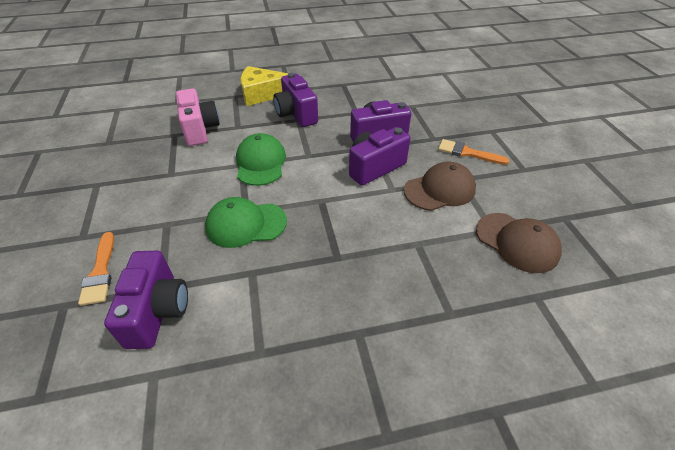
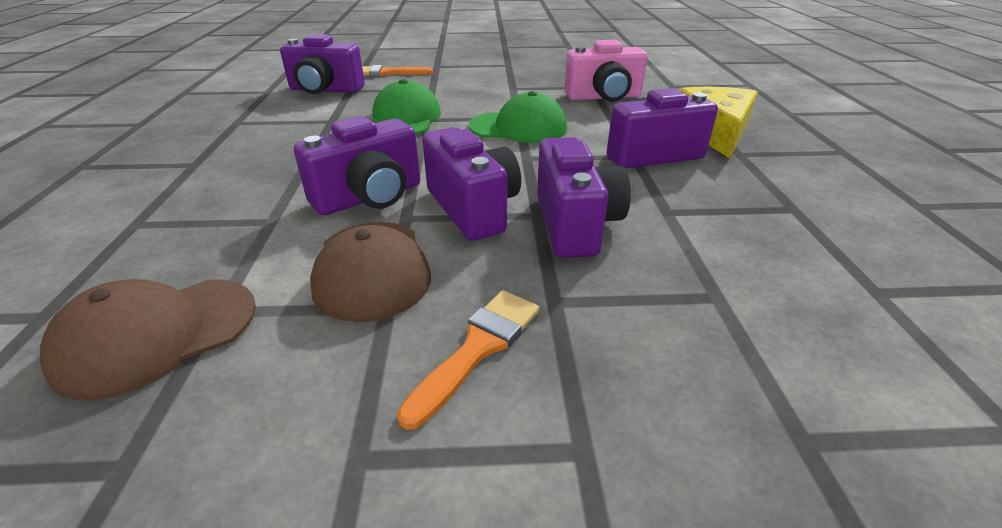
camera: 100 degrees right, 10 degrees down
none -> purple camera [294,116,420,215]

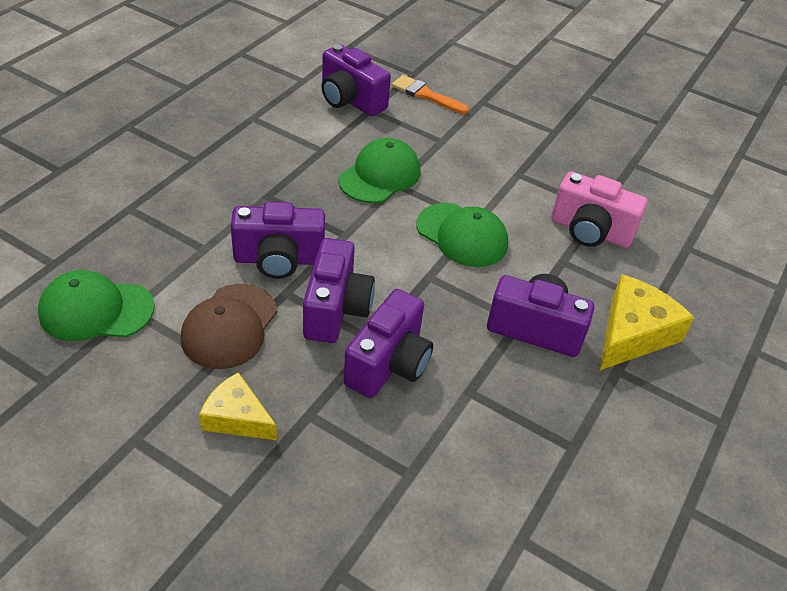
camera: 30 degrees right, 10 degrees up
brown cap [40,279,256,400] -> green cap [38,270,155,341]
orange brush [397,290,539,430] -> yellow cheese [199,372,277,440]

